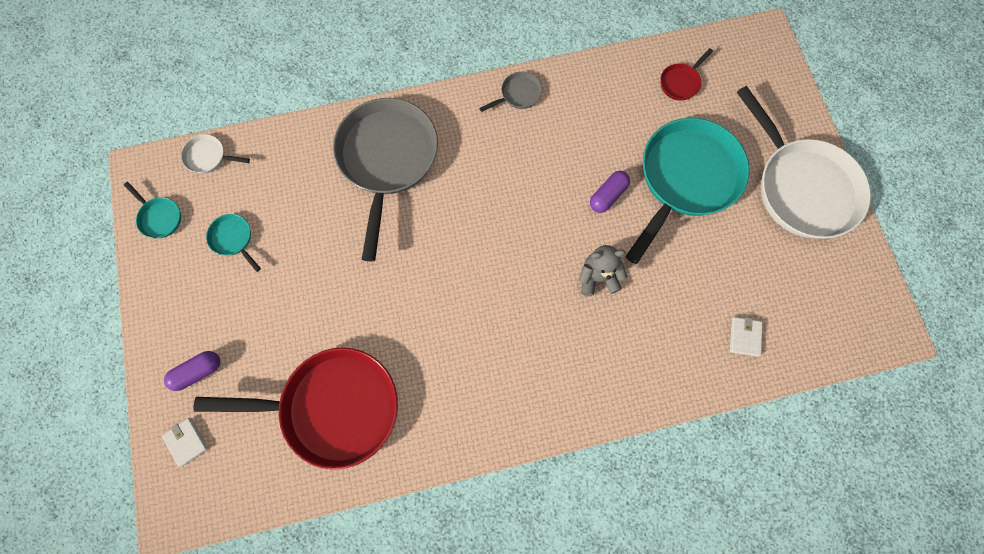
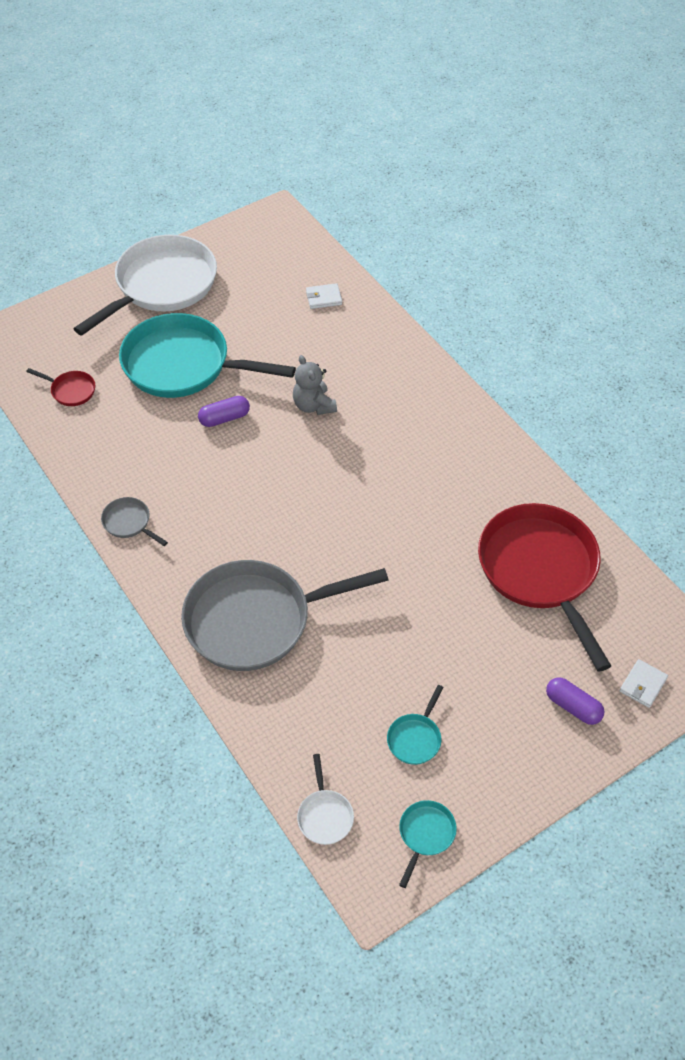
camera: 110 degrees left, 20 degrees down
purple capsule [590,171,630,213] -> purple capsule turned 45 degrees counterclockwise [198,396,250,427]

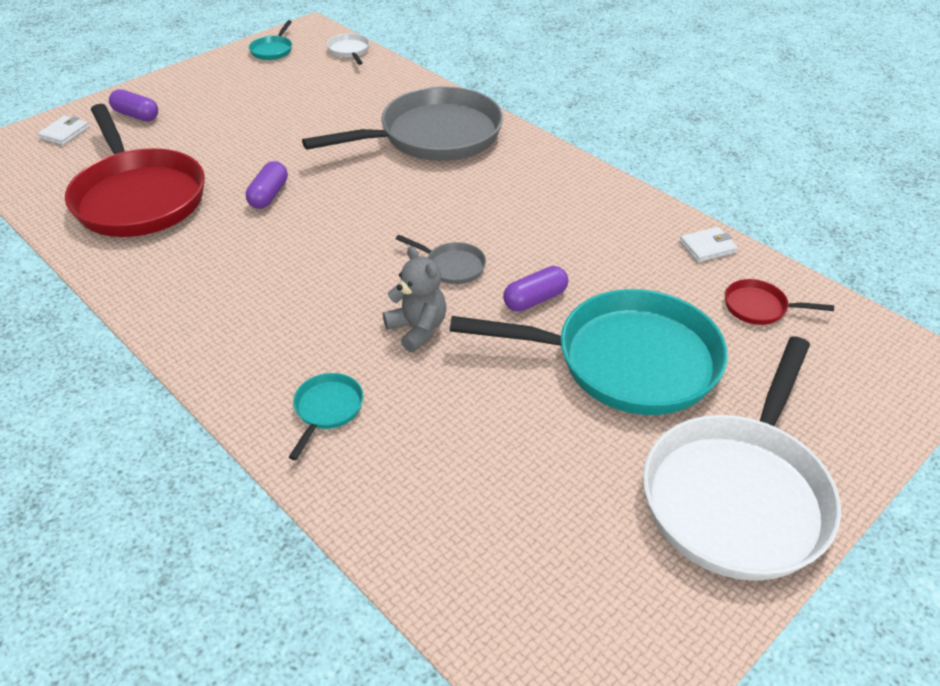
camera: 170 degrees right, 10 degrees down
grey pan [101,497,168,546] -> grey pan moved to [396,235,486,284]
white wallet [306,283,342,309] -> white wallet moved to [679,227,738,262]
turquoise pan [387,685,444,765] -> turquoise pan moved to [288,373,364,460]
none -> purple capsule [246,161,288,209]

